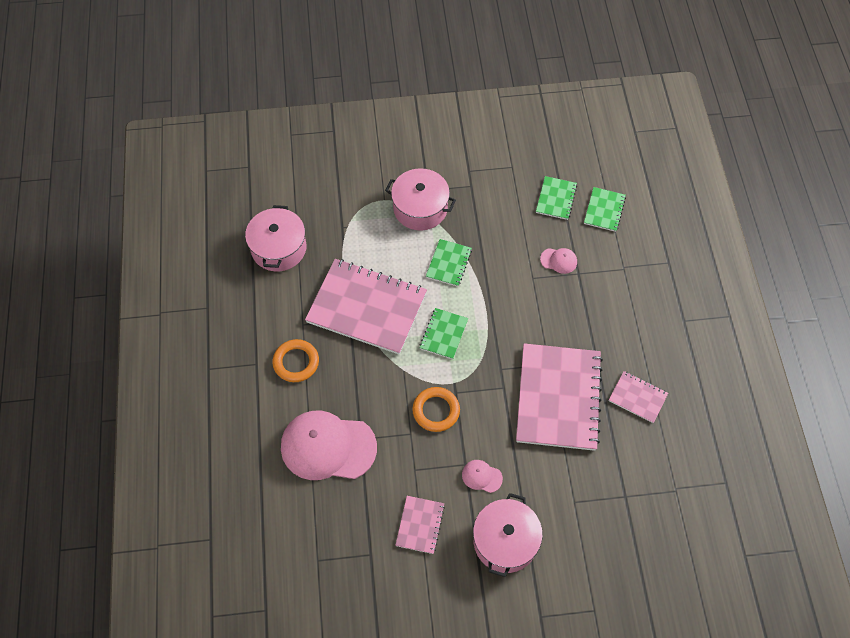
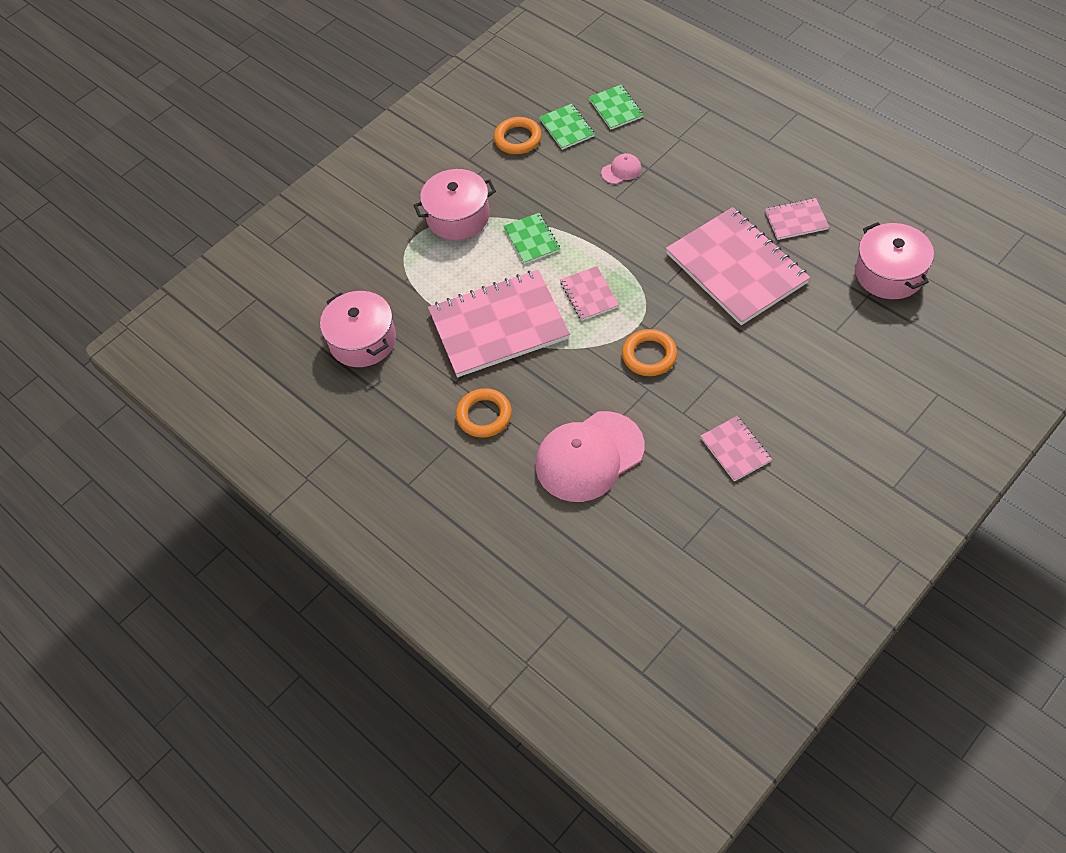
camera: 35 degrees left, 5 degrees down
green notebook [420,308,468,359] -> pink notebook [560,266,619,321]
pink cap [462,460,503,493] -> none
pink pot [473,493,543,577] -> pink pot moved to [855,222,934,299]
none -> orange ring [494,117,542,154]

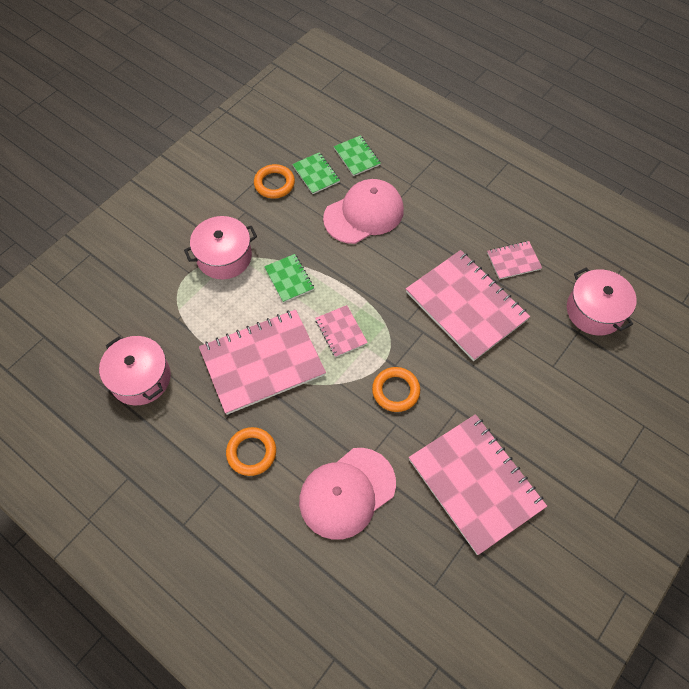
camera: 10 degrees left, 5 degrees up
pink cap [601,153,641,184] -> pink cap [323,179,404,244], size x2.37
pink notebook [700,416,772,482] -> pink notebook [409,414,547,555], size x2.15

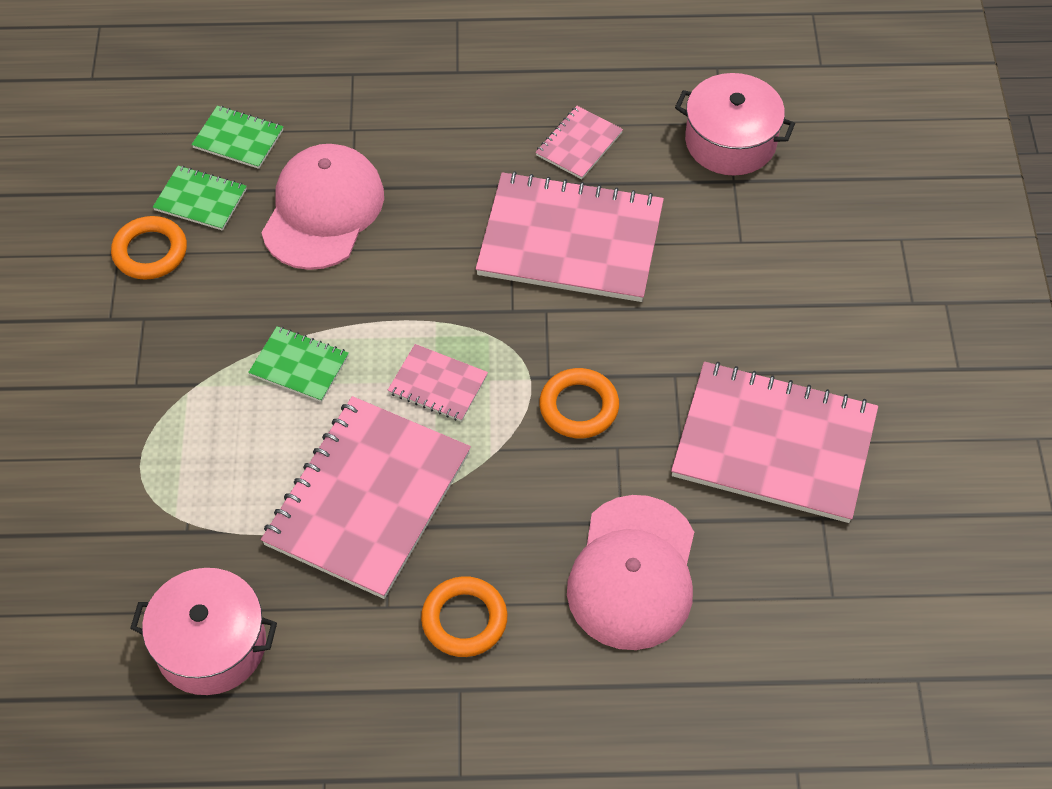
camera: 40 degrees left, 5 degrees down
pink pot [184,216,257,279] -> none

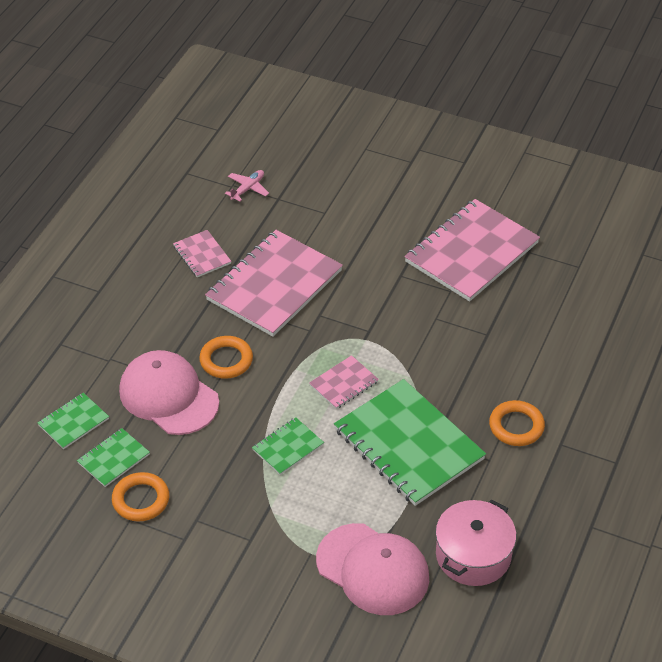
camera: 65 degrees left, 10 degrees down
pink notebook [261,396,471,599] -> green notebook [334,379,486,506]
orange ring [539,368,619,438] -> orange ring moved to [199,336,253,379]
pink cap [567,495,694,650] -> pink cap moved to [316,523,429,615]
pink pot [675,73,795,176] -> pink plane [225,170,269,202]

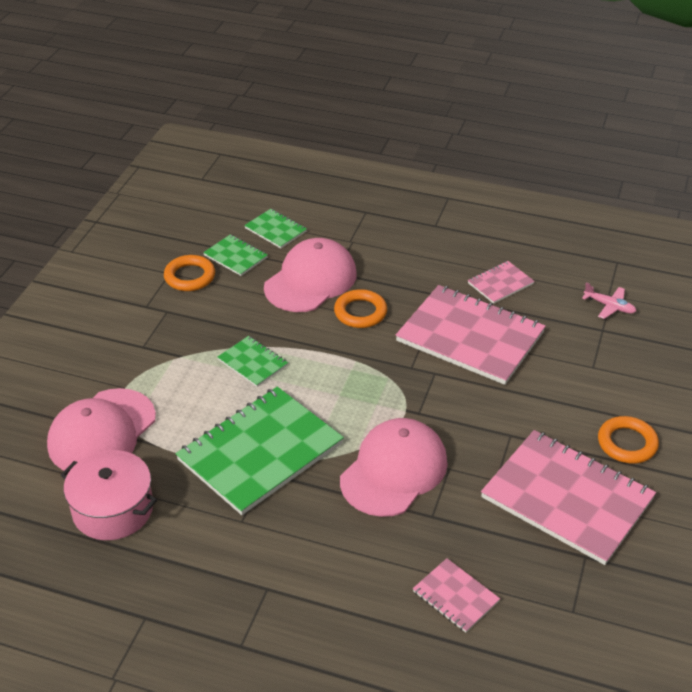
camera: 85 degrees right, 5 degrees down
pink notebook [309,355,379,409] -> pink notebook moved to [413,558,500,633]
orange ring [489,400,545,446] -> orange ring moved to [598,416,659,464]
none -> pink cap [340,418,448,517]

